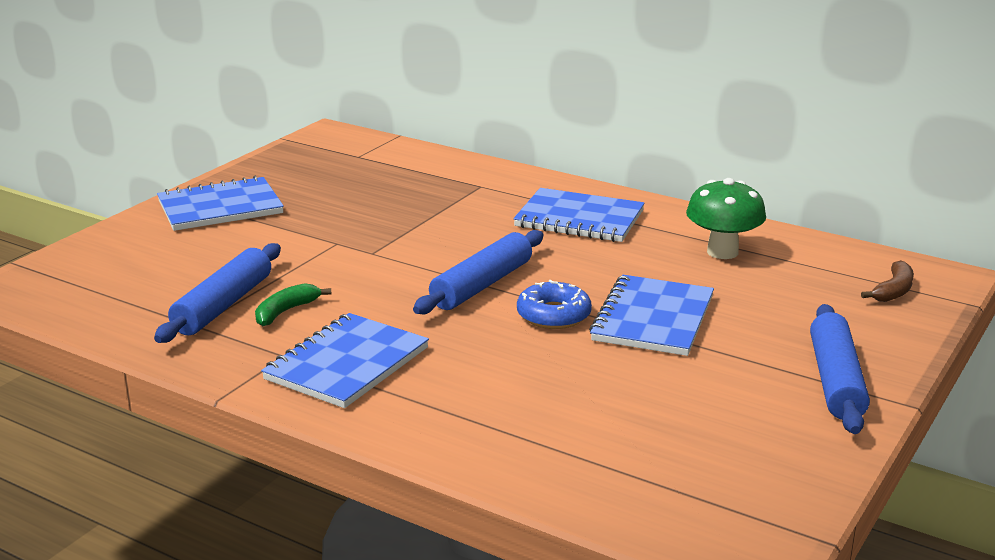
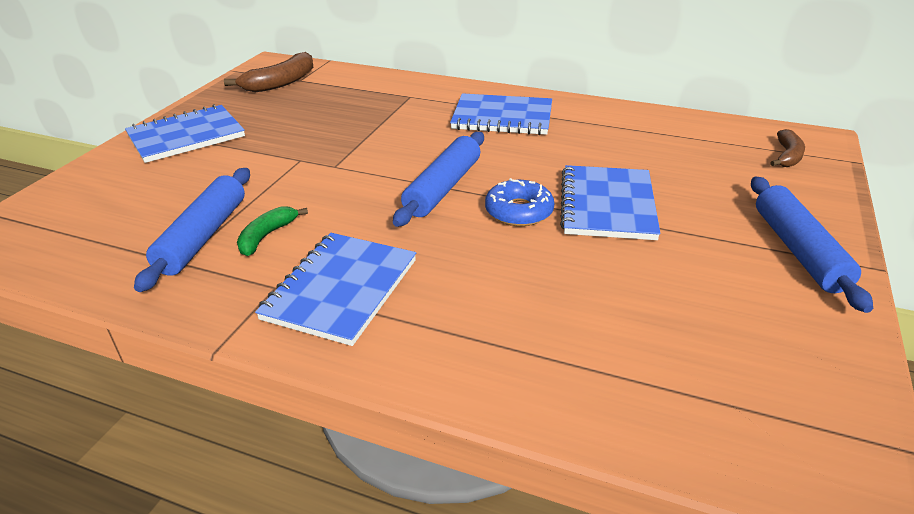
camera: 10 degrees left, 10 degrees up
green mushroom [686,178,766,259] -> none
none -> brown banana [224,52,313,92]

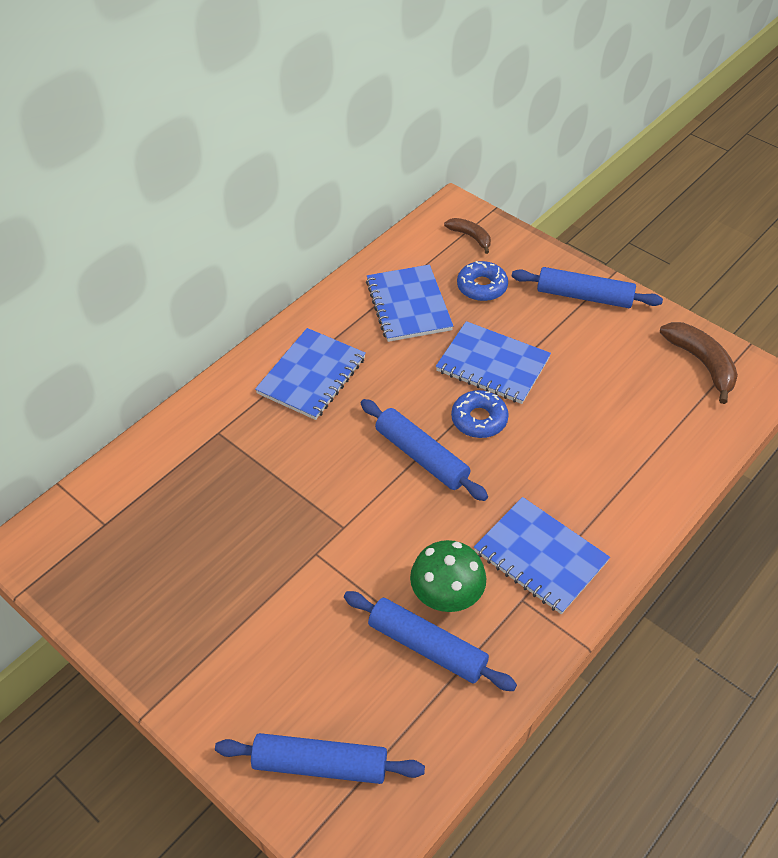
camera: 70 degrees left, 15 degrees up
blue notebook [125,104,245,163] -> blue notebook moved to [366,265,453,342]
brown banana [224,52,313,92] -> brown banana moved to [660,322,738,404]
green banana [237,206,308,256] -> green mushroom [410,540,486,612]
none -> blue rolling pin [215,733,425,784]
none -> blue donut [457,261,508,301]

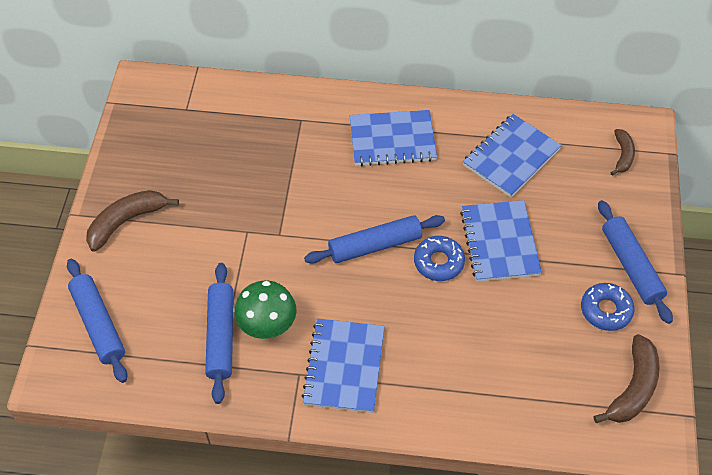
camera: 55 degrees right, 5 degrees up
blue rolling pin [361,399,488,501] -> blue rolling pin turned 60 degrees clockwise [304,215,445,264]
blue donut [457,261,508,301] -> blue donut moved to [581,283,635,331]
none -> brown banana [86,190,179,252]

